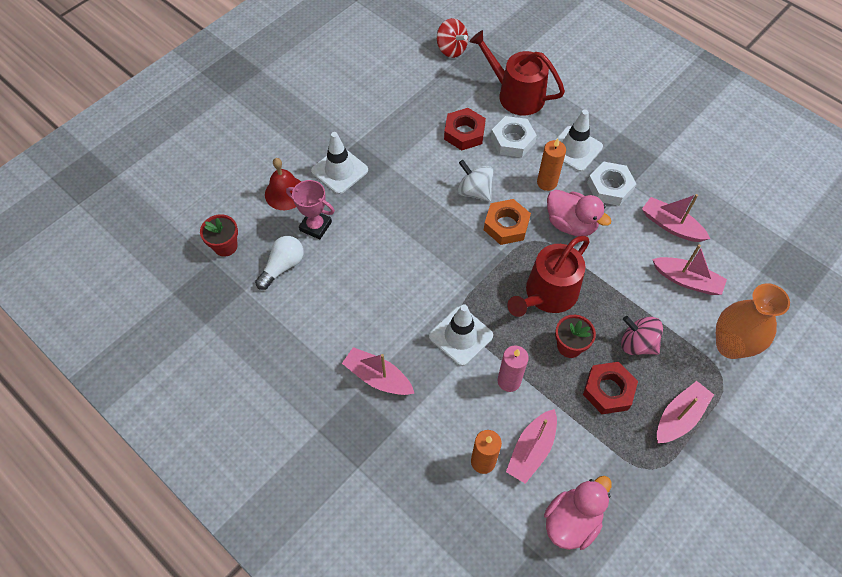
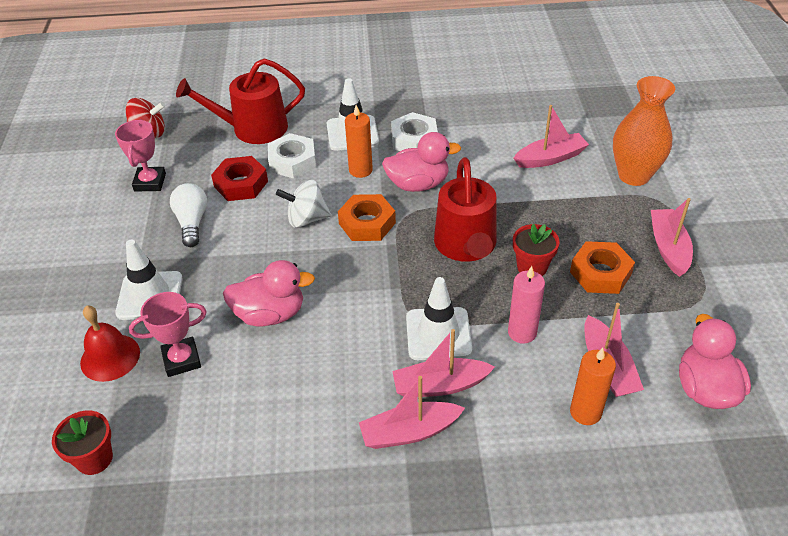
camera: 45 degrees left, 15 degrees down
white light bulb [255,236,304,290] -> white light bulb moved to [170,183,207,247]
red nut [583,362,638,414] -> orange nut [570,241,635,294]
pink spinning top [621,316,663,355] -> none
pink boat [642,194,710,242] -> pink boat moved to [392,329,495,397]
none -> pink trophy [115,119,166,192]
none -> pink duck [223,260,315,327]

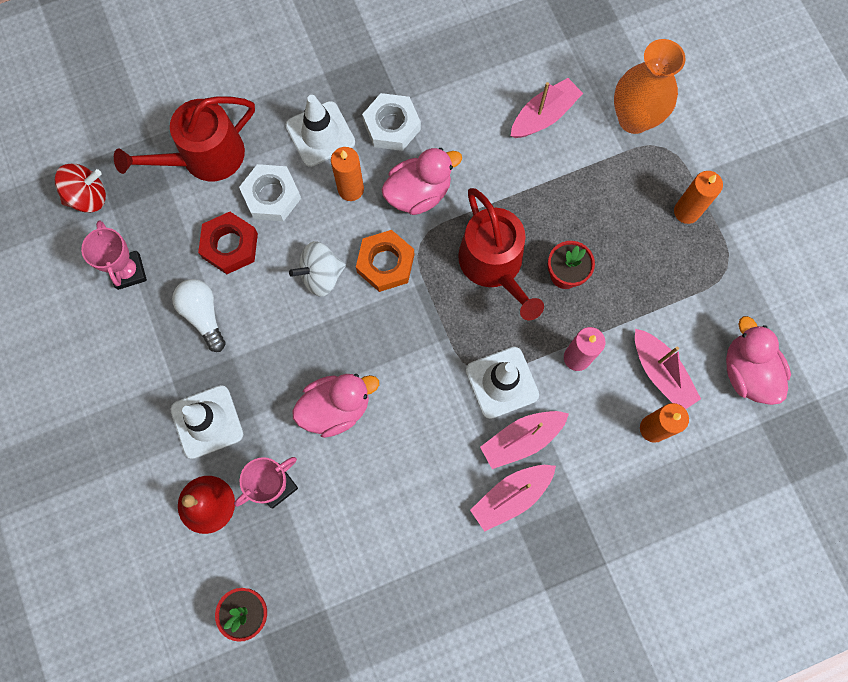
camera: 20 degrees left, 30 degrees up
orange nut [570,241,635,294] -> none
pink boat [651,198,693,277] -> orange candle [674,171,723,224]

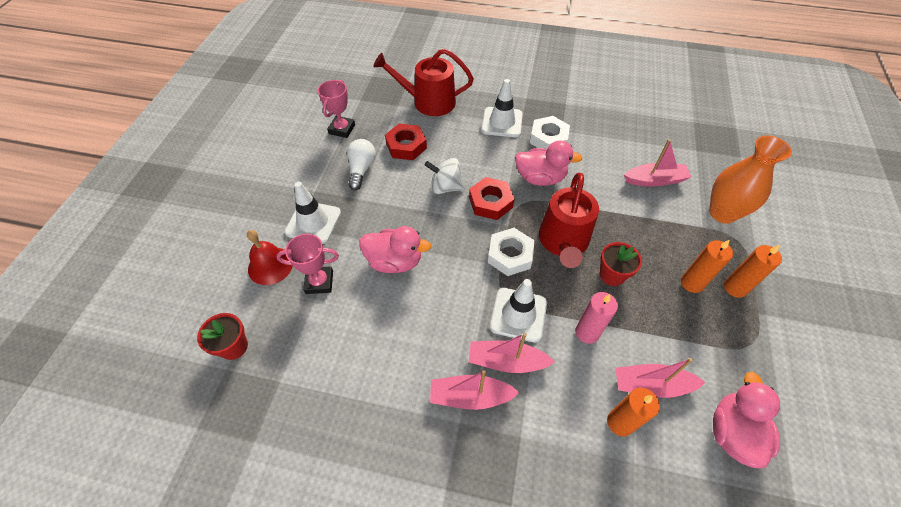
camera: 35 degrees right, 20 degrees down
red spinning top [55,164,106,213] -> none
white nut [239,164,301,221] -> white nut moved to [488,228,534,276]
orange candle [331,147,364,201] -> orange candle moved to [681,240,733,293]
orange nut [356,230,414,292] -> red nut [469,177,515,220]
pink boat [635,329,701,409] -> pink boat turned 90 degrees clockwise [615,358,705,398]

